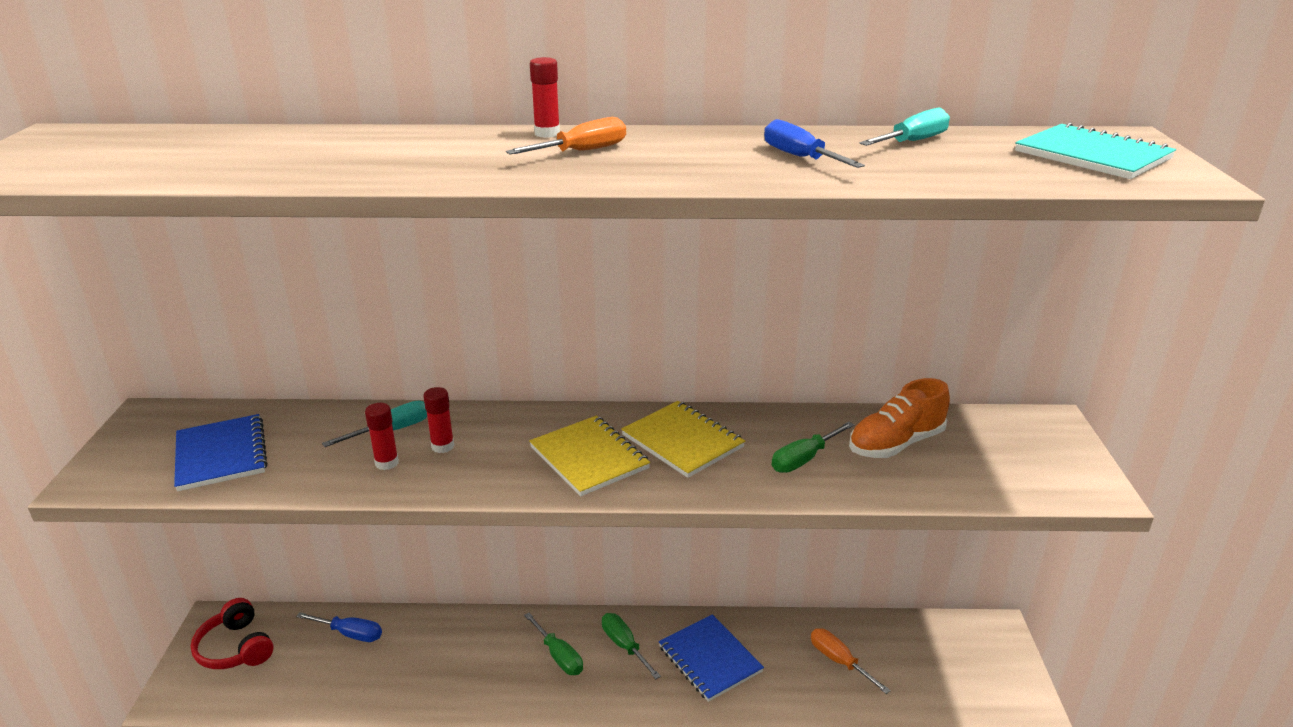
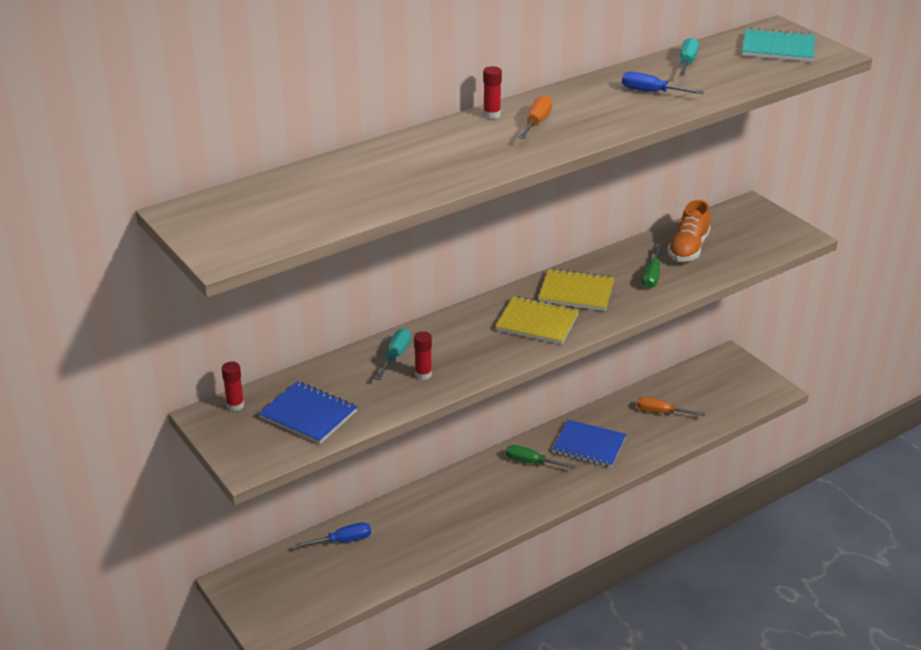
camera: 35 degrees left, 5 degrees up
red headphones [191,598,274,669] -> none
red glue stick [424,387,454,453] -> red glue stick moved to [221,362,244,411]
green screwdriver [524,613,583,675] -> none

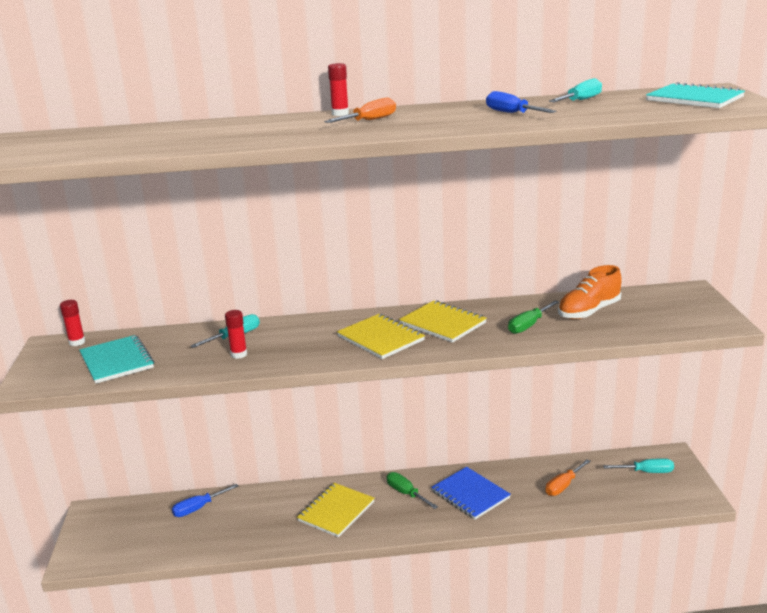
camera: 30 degrees right, 10 degrees down
blue notebook [259,381,357,444] -> turquoise notebook [79,335,155,384]
blue screwdriver [296,522,371,548] -> blue screwdriver turned 135 degrees clockwise [172,484,238,517]
orange screwdriver [637,397,705,416] -> orange screwdriver turned 90 degrees counterclockwise [545,459,591,496]
none -> yellow notebook [297,483,375,537]
none -> turquoise screwdriver [603,458,674,473]

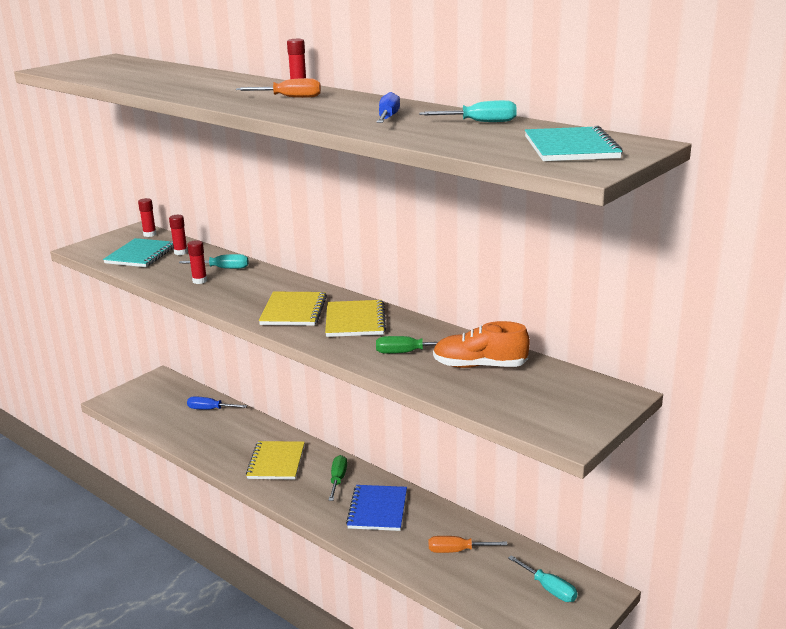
camera: 45 degrees right, 0 degrees up
yellow notebook [297,483,375,537] -> yellow notebook turned 75 degrees counterclockwise [246,441,305,480]
none -> red glue stick [169,215,188,255]

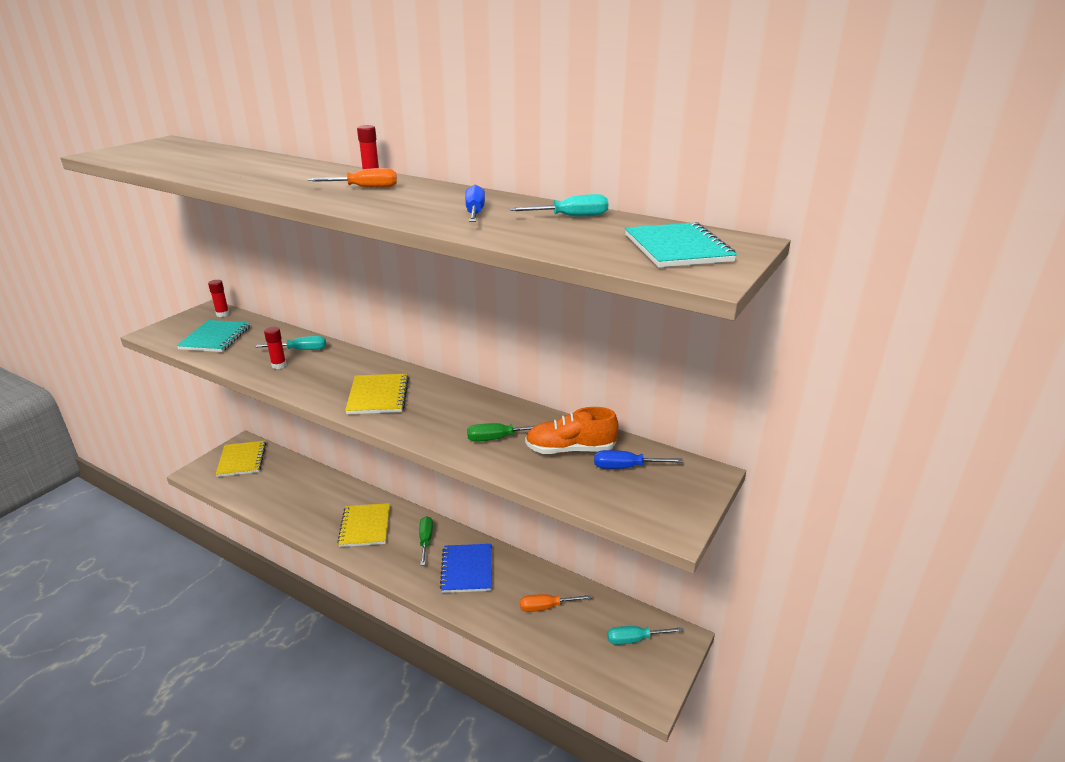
camera: 10 degrees left, 5 degrees up
red glue stick [169,215,188,255] -> none
blue screwdriver [187,397,247,410] -> blue screwdriver moved to [594,450,683,469]
yellow notebook [325,300,386,337] -> yellow notebook moved to [216,441,266,477]
turquoise screwdriver [508,555,577,602] -> turquoise screwdriver turned 135 degrees clockwise [607,626,683,645]

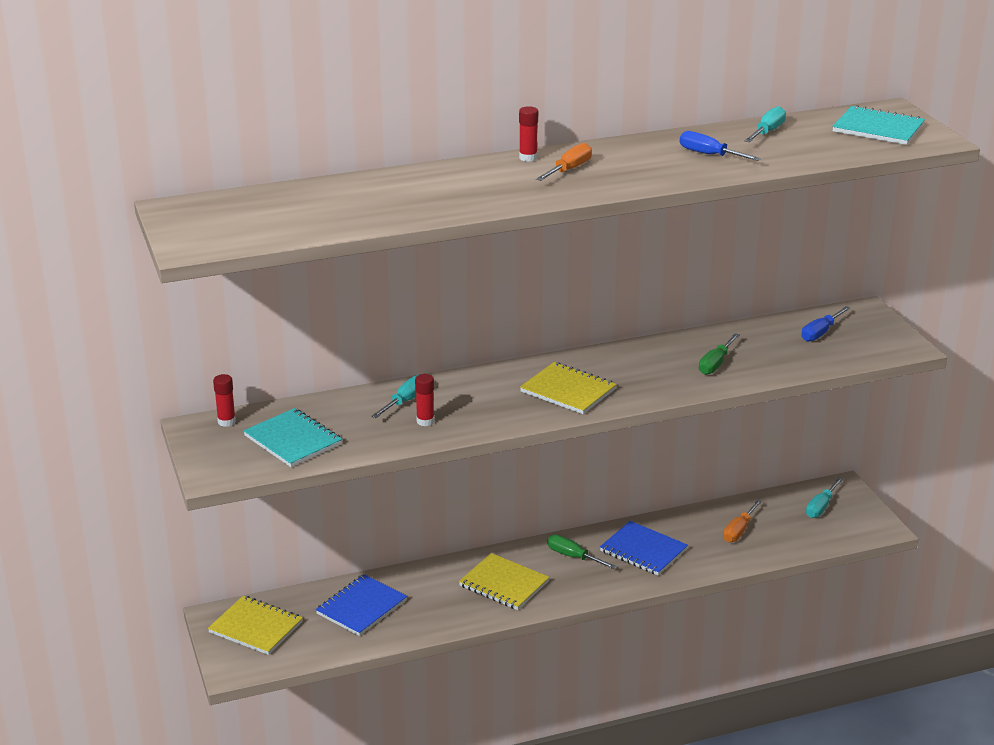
camera: 50 degrees left, 0 degrees up
orange shoe [525,407,618,454] -> none
none -> blue notebook [316,574,407,636]

